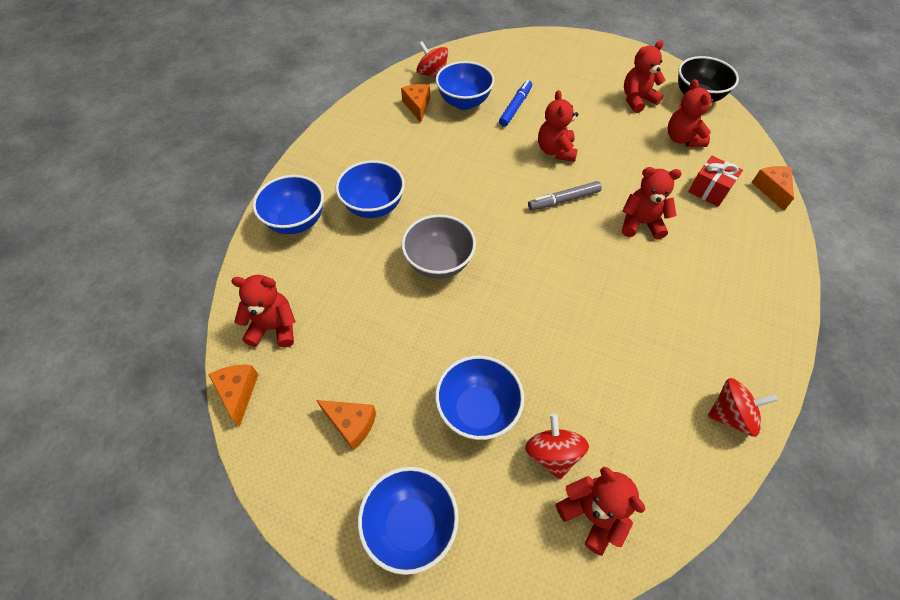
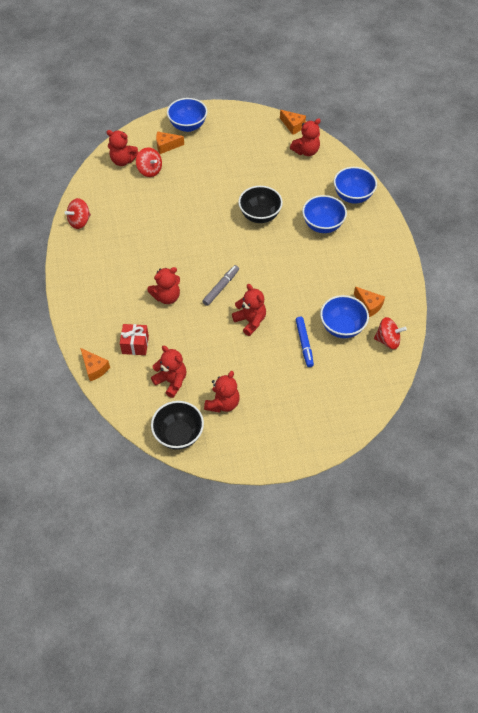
camera: 145 degrees right, 0 degrees up
orange cheese [316,400,376,451] -> orange cheese moved to [156,132,184,154]
grey bowl [401,214,476,279] -> black bowl [238,186,283,223]
blue bowl [435,355,524,440] -> none

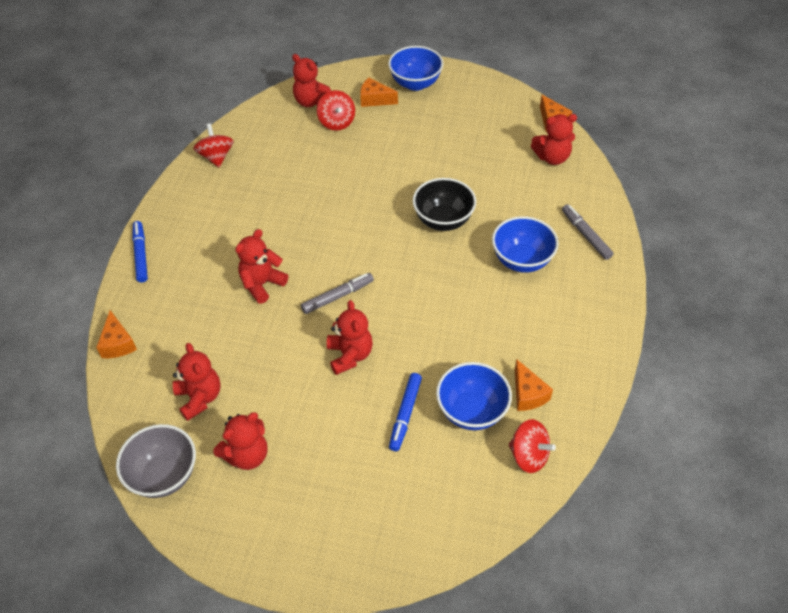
camera: 25 degrees right, 5 degrees down
red spinning top [64,198,91,229] -> red spinning top turned 90 degrees clockwise [194,123,234,167]
red gift [120,324,149,355] -> none
red teddy bear [147,267,180,304] -> red teddy bear turned 135 degrees clockwise [235,229,288,304]
black bowl [151,401,204,450] -> grey bowl [116,424,196,498]
blue bowl [334,167,377,204] -> grey marker [562,204,613,260]
none -> blue marker [132,221,148,283]

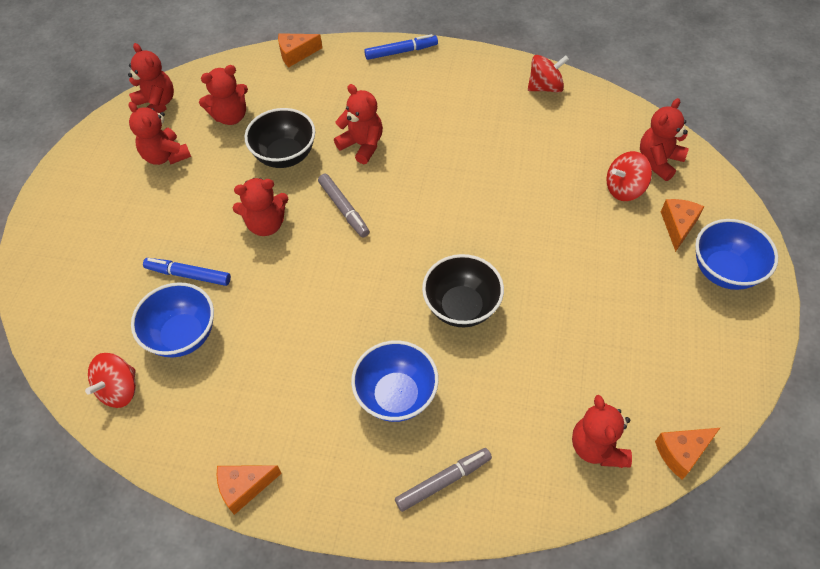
camera: 90 degrees right, 5 degrees up
grey bowl [116,424,196,498] -> red teddy bear [128,43,174,113]
orange cheese [515,359,553,411] -> orange cheese moved to [217,465,282,515]
none -> black bowl [244,108,315,168]

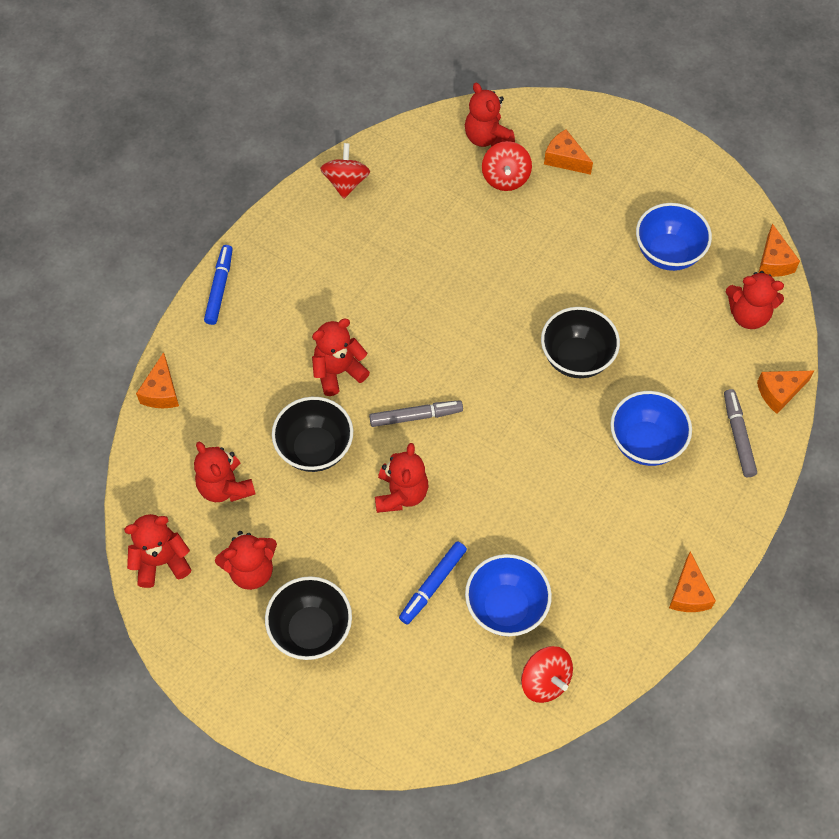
camera: 70 degrees left, 5 degrees up
red teddy bear [199,65,248,125] -> red teddy bear turned 150 degrees clockwise [194,442,256,502]
blue bowl [695,219,778,290] -> blue bowl moved to [636,203,712,271]
none -> black bowl [265,576,352,660]
none -> orange cheese [757,371,814,414]

